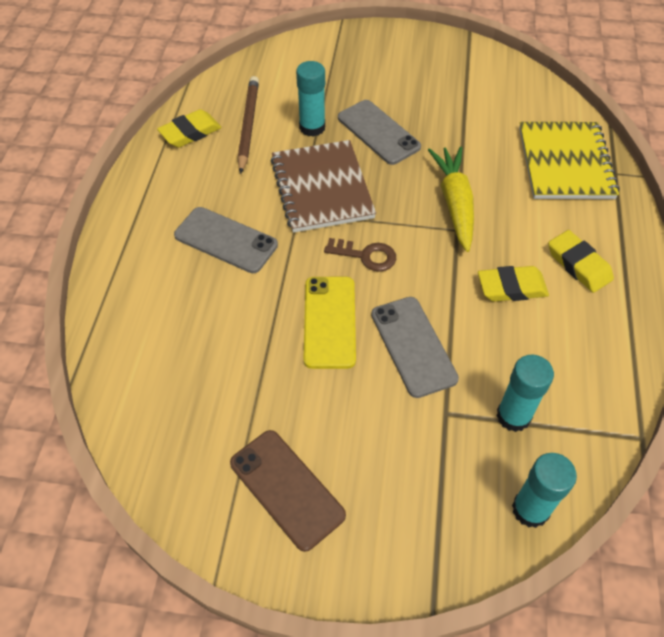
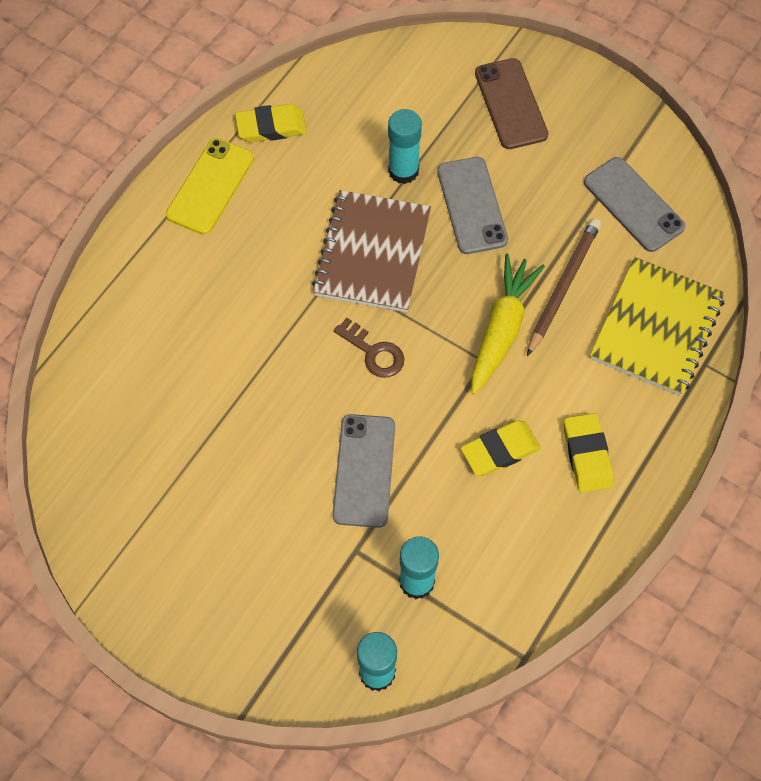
camera: 25 degrees right, 10 degrees up
grey phone [174,207,278,273] -> grey phone moved to [584,157,685,252]
brown phone [230,430,346,552] -> brown phone moved to [475,58,548,149]
brown pencil [238,76,259,174] -> brown pencil moved to [527,218,601,356]
yellow phone [304,277,356,369] -> yellow phone moved to [166,138,254,235]
yellow eraser [478,266,549,302] -> yellow eraser turned 45 degrees counterclockwise [461,420,541,476]

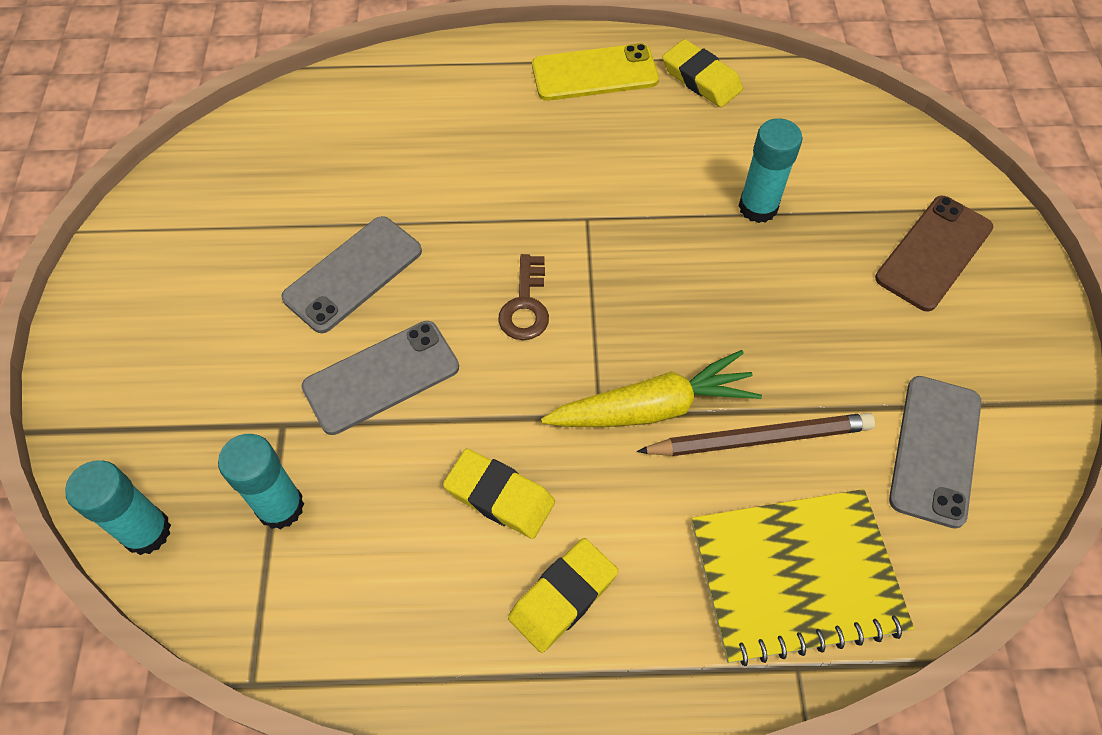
camera: 55 degrees right, 5 degrees down
brown notebook [312,190,431,312] -> none
grey phone [437,157,508,254] -> grey phone moved to [281,216,422,333]

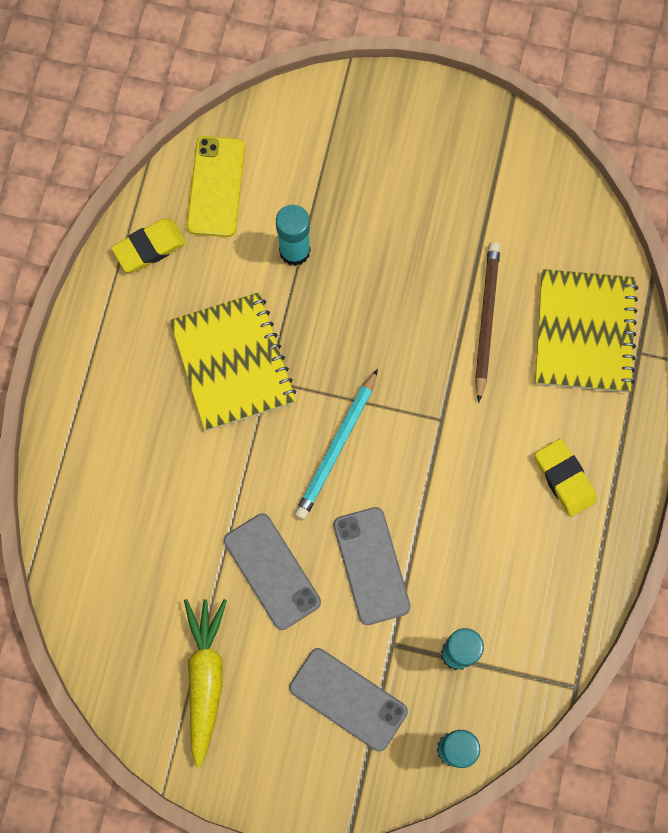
camera: 75 degrees left, 15 degrees up
yellow eraser [443,449,555,539] -> none
brown key [498,254,549,340] -> turquoise pencil [295,369,378,520]
yellow phone [532,43,659,101] -> yellow phone moved to [186,136,245,237]
yellow carrot [541,350,762,427] -> yellow carrot moved to [184,599,227,768]
brown phone [875,196,993,312] -> none
grey phone [889,376,982,529] -> grey phone moved to [289,648,408,751]
none -> yellow notebook [170,292,296,431]

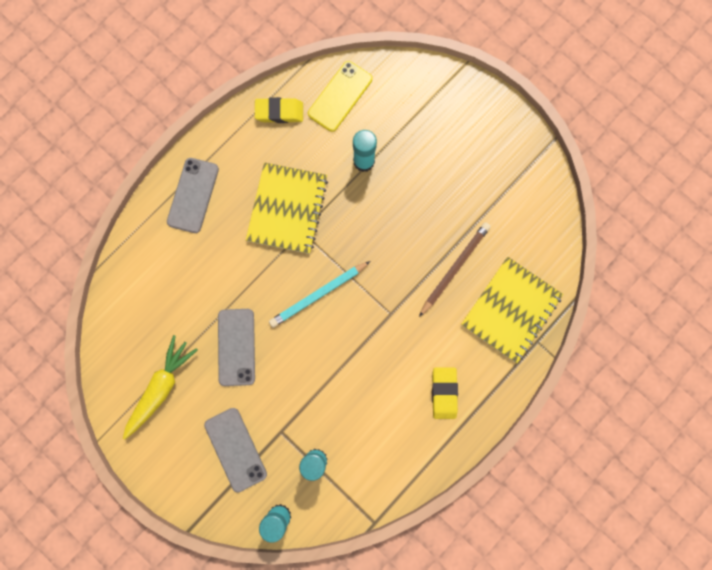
camera: 30 degrees right, 5 degrees up
grey phone [333,507,411,625] -> grey phone moved to [167,158,219,233]

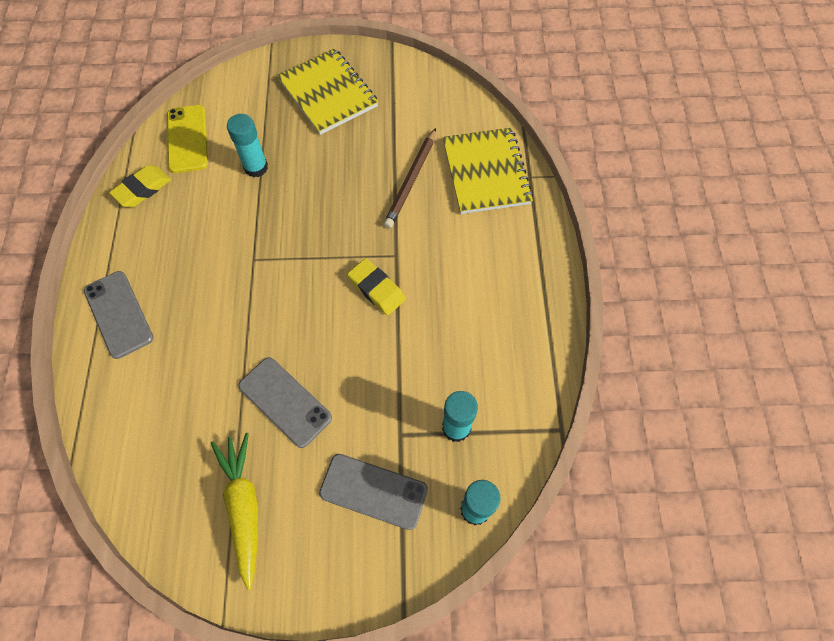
camera: 45 degrees left, 15 degrees down
yellow notebook [246,162,328,254] -> yellow notebook moved to [277,48,378,135]
turquoise pencil [269,261,370,327] -> none
brown pencil [419,222,491,317] -> brown pencil turned 150 degrees counterclockwise [383,128,436,229]
yellow eraser [432,368,458,419] -> yellow eraser moved to [347,258,406,315]

